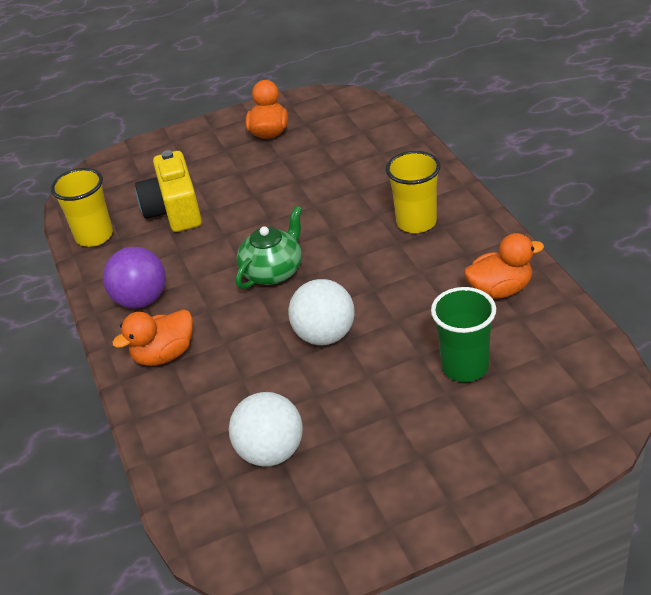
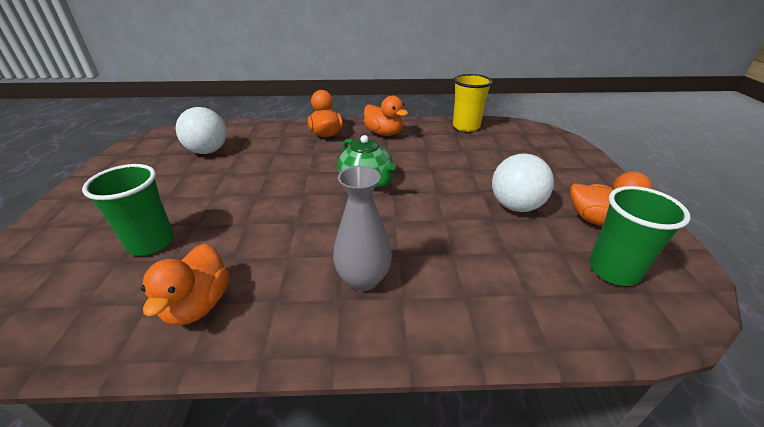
camera: 105 degrees right, 5 degrees down
purple ball [103,247,166,309] -> orange duck [364,96,408,136]
yellow camera [135,150,202,232] -> none
white ball [288,279,355,345] -> white ball moved to [492,154,554,212]
yellow cup [386,151,441,233] -> grey vase [333,166,392,291]
none -> green cup [589,186,691,286]

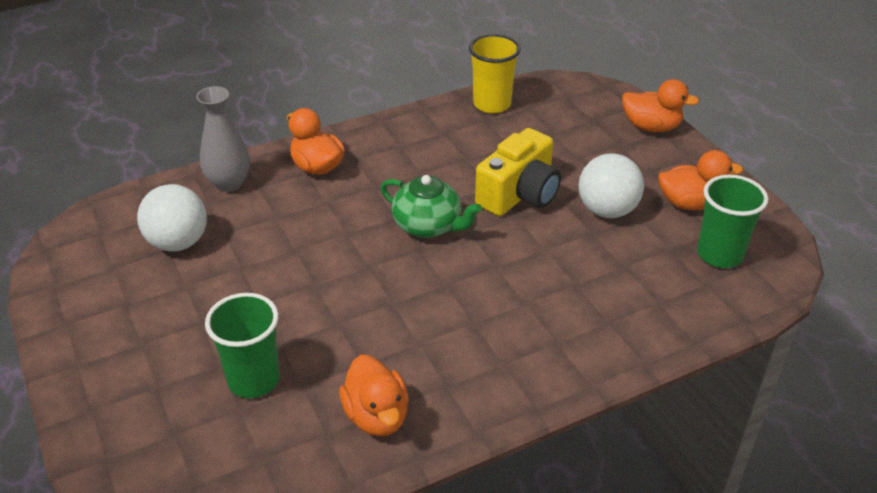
camera: 25 degrees left, 5 degrees up
grey vase [333,166,392,291] -> grey vase moved to [196,86,250,192]
orange duck [364,96,408,136] -> orange duck moved to [622,79,699,132]
none -> yellow camera [475,128,561,216]

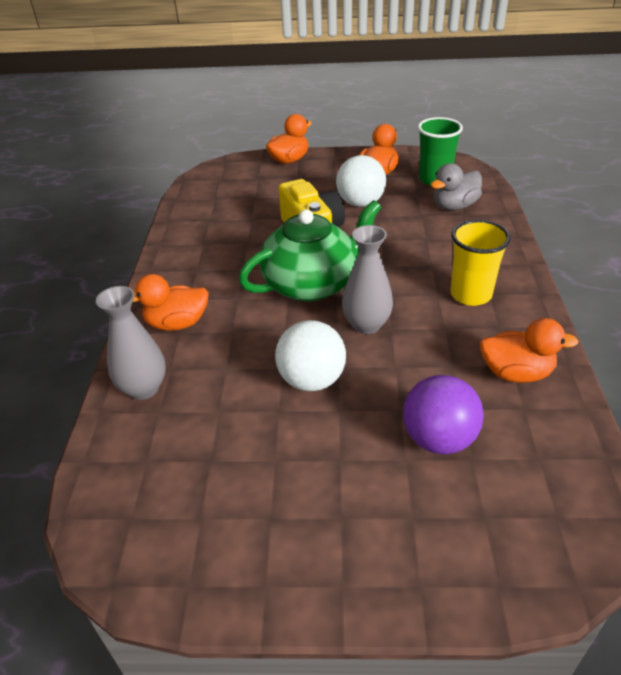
camera: 60 degrees left, 0 degrees up
white ball [137,184,207,252] -> white ball moved to [275,320,346,391]
green cup [205,293,280,398] -> purple ball [403,375,484,454]
green teapot [380,175,482,238] -> green teapot [239,200,381,302], size x1.53
yellow cup [469,34,521,113] -> yellow cup moved to [450,220,511,306]
none -> grey vase [342,225,393,334]
none -> grey duck [431,163,482,210]

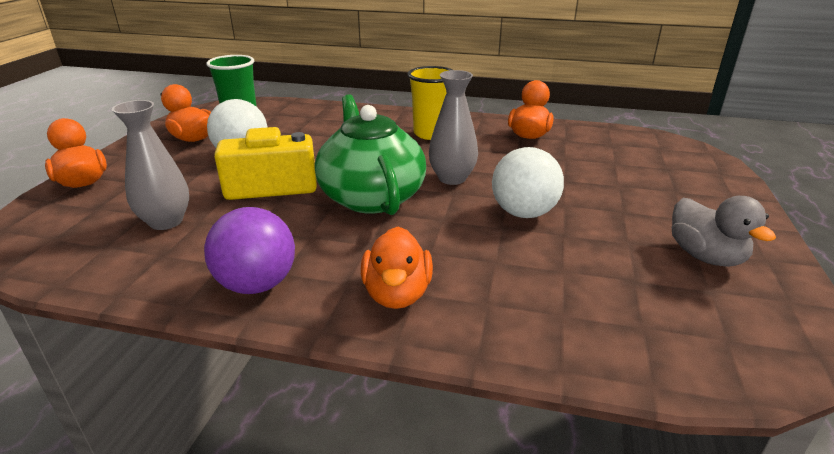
camera: 80 degrees left, 10 degrees down
grey vase [96,286,166,400] -> grey vase moved to [112,100,189,230]
purple ball [403,375,484,454] -> purple ball moved to [204,207,295,294]
grey duck [431,163,482,210] -> grey duck moved to [672,196,776,267]

